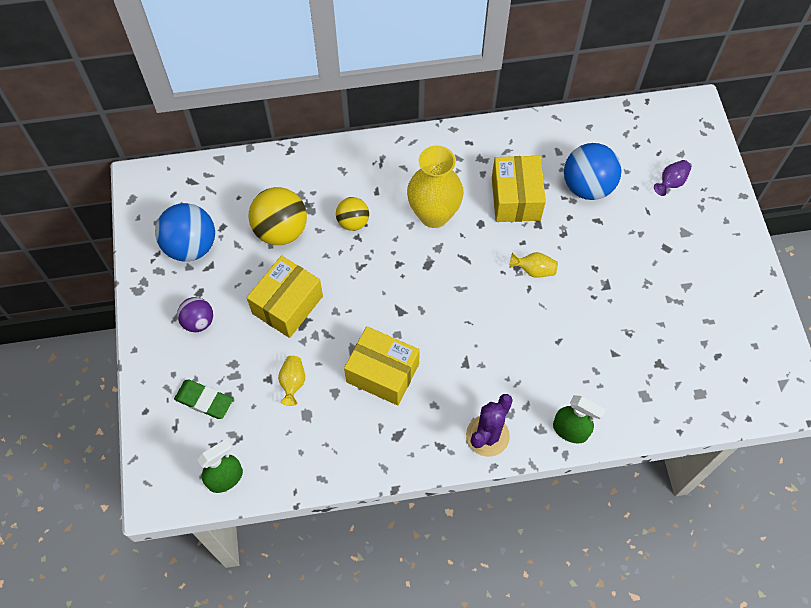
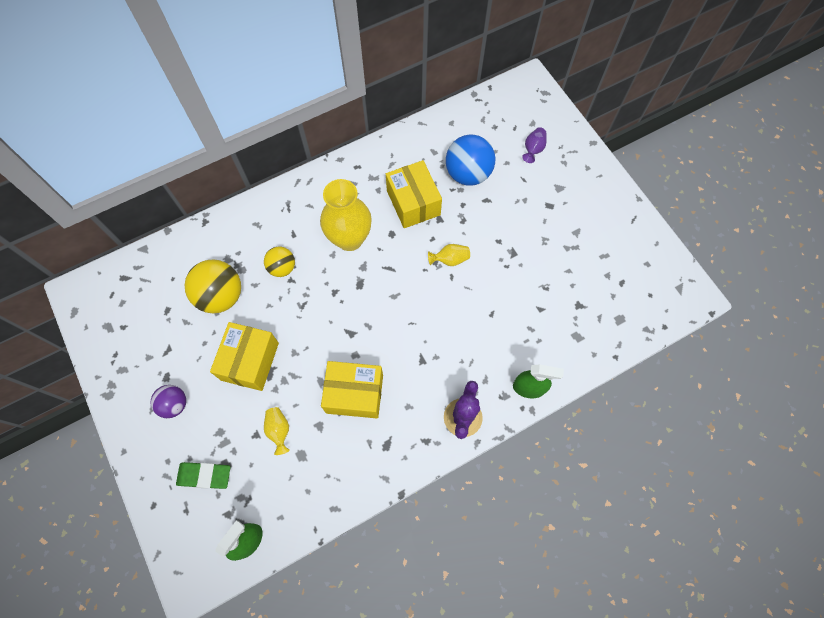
camera: 20 degrees left, 5 degrees up
blue ball [155,203,215,262] -> none

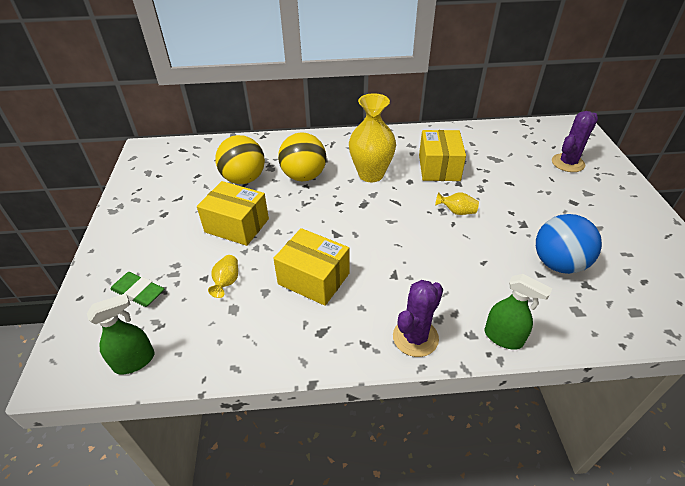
camera: 25 degrees right, 25 degrees down
purple ball [151,385,186,418] -> none
yellow box [210,322,279,391] -> yellow box turned 75 degrees clockwise [197,181,269,246]
yellow ball [264,246,295,277] -> yellow ball [278,133,326,181], size x1.70
blue ball [446,135,495,186] -> blue ball moved to [536,214,602,274]
purple vase [522,127,547,163] -> purple cactus [552,111,598,172]

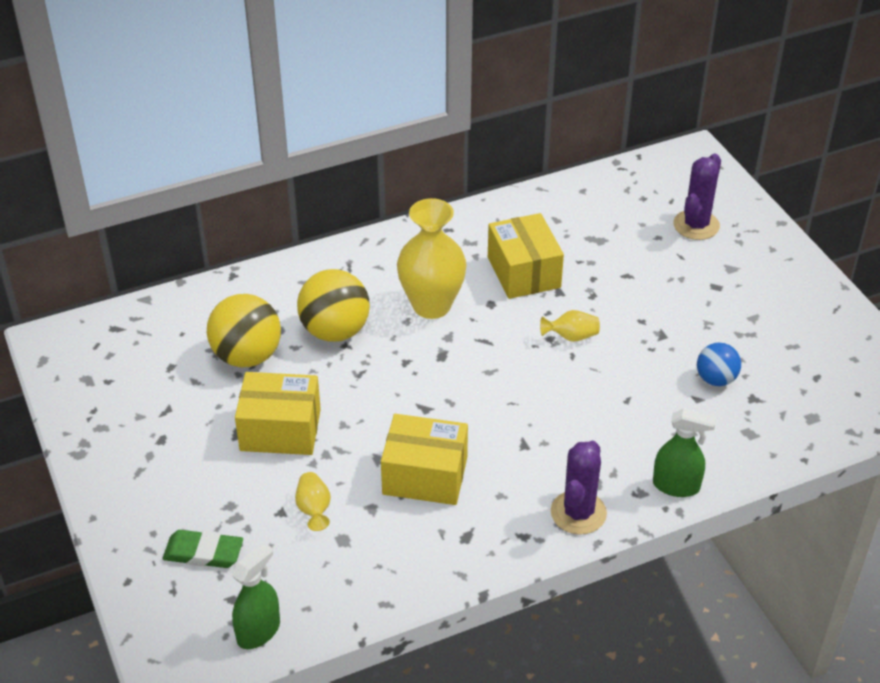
camera: 20 degrees left, 0 degrees up
blue ball [536,214,602,274] -> blue ball [697,342,741,386], size x0.59

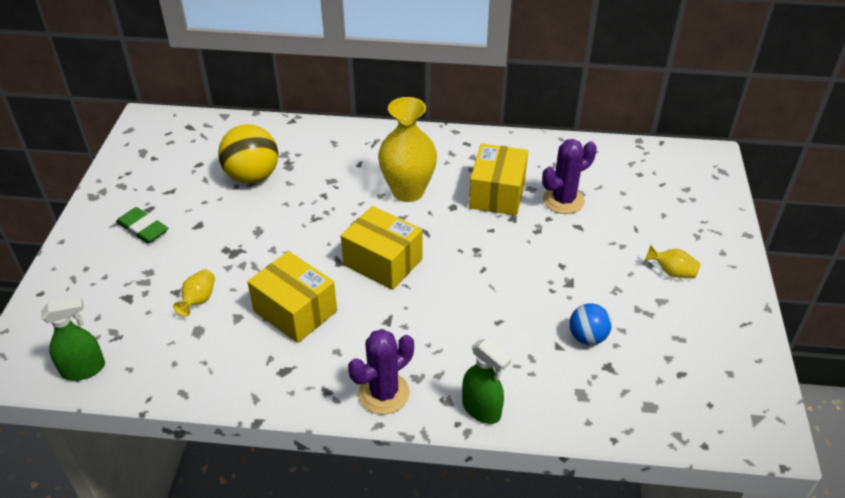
camera: 30 degrees right, 0 degrees up
green eraser [163,530,243,568] -> green eraser moved to [116,207,168,244]
yellow box [235,372,321,455] -> yellow box moved to [341,206,422,290]
yellow ball [297,269,370,342] -> none
yellow vase [540,310,600,342] -> yellow vase moved to [645,245,701,278]
purple cactus [673,154,721,240] -> purple cactus moved to [542,139,597,214]

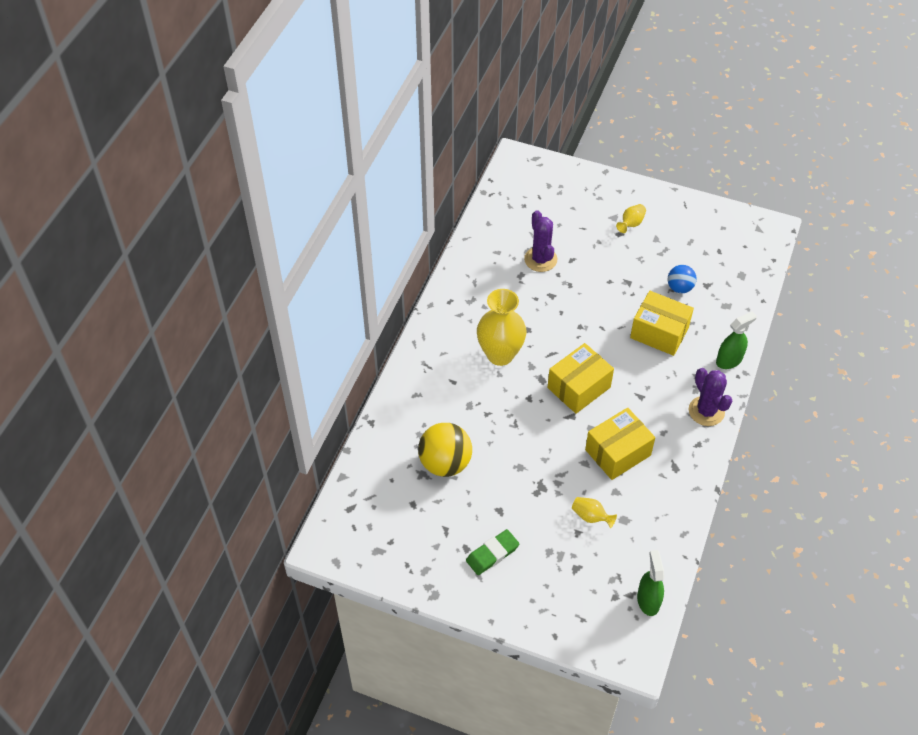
camera: 75 degrees left, 10 degrees up
yellow box [469,143,528,215] -> yellow box moved to [630,291,694,356]

